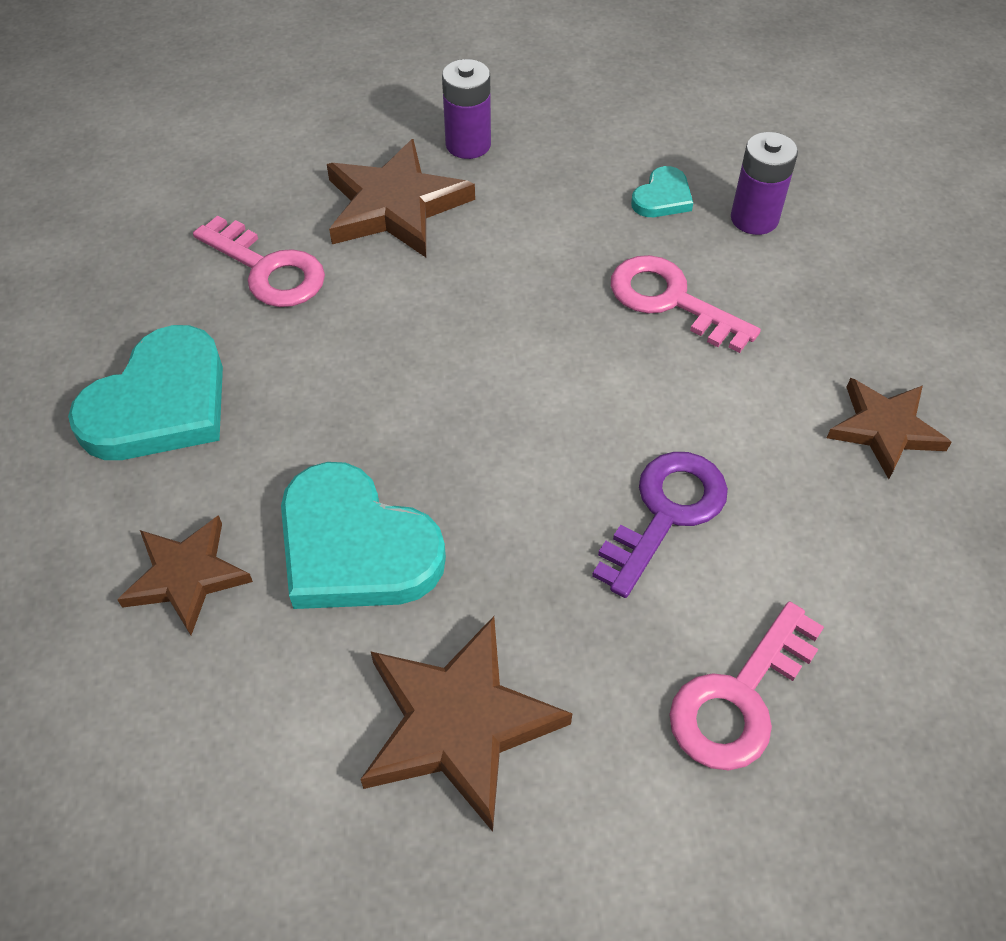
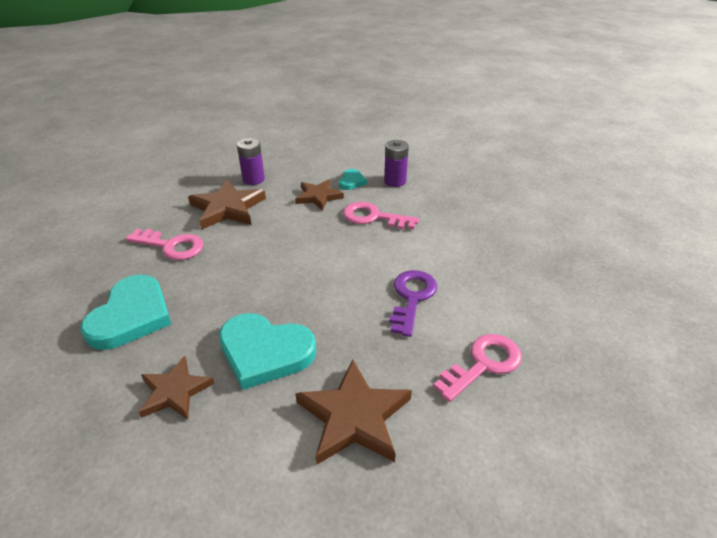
camera: 20 degrees left, 15 degrees down
pink key [669,601,824,770] -> pink key turned 150 degrees counterclockwise [433,334,522,402]
brown star [827,378,952,479] -> brown star moved to [295,179,344,211]

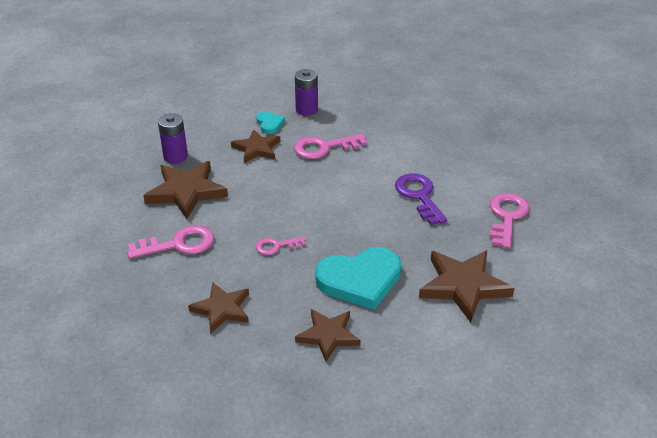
camera: 35 degrees left, 0 degrees up
turquoise heart [81,275,171,350] -> brown star [188,283,249,333]
none -> pink key [256,237,306,255]

